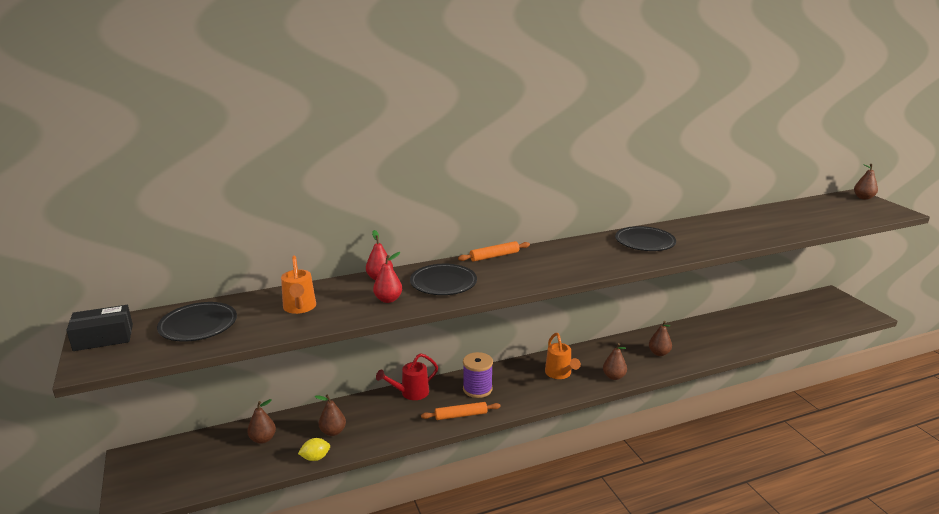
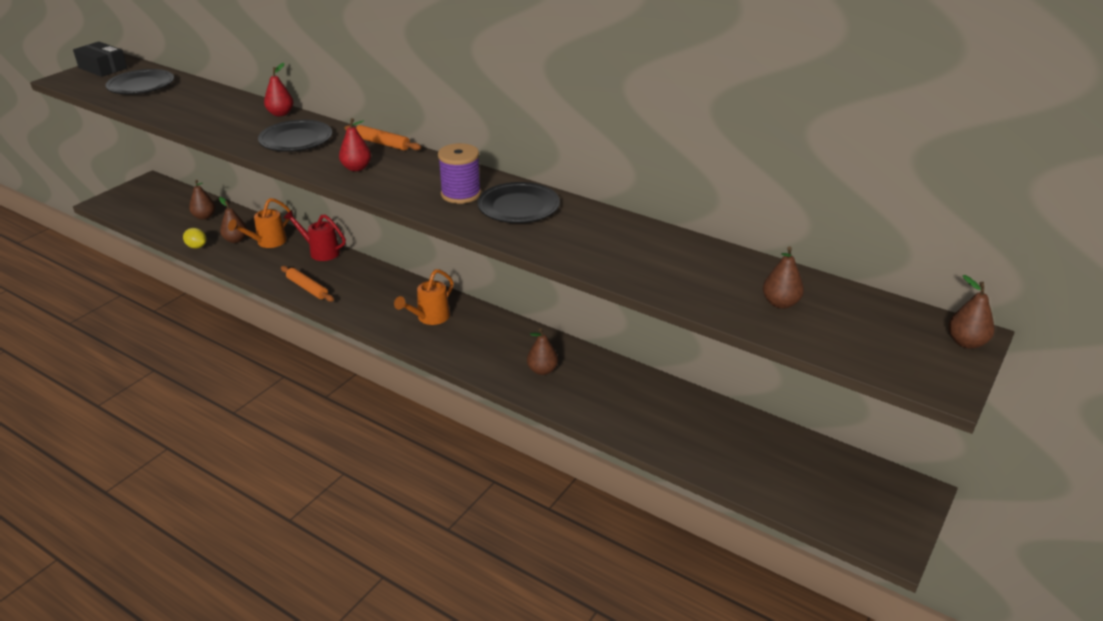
camera: 55 degrees right, 10 degrees up
orange watering can [281,255,316,314] -> orange watering can moved to [228,198,291,248]
red pear [373,252,402,303] -> red pear moved to [339,118,371,171]
purple spool [463,352,493,398] -> purple spool moved to [438,143,481,204]
brown pear [603,343,627,380] -> brown pear moved to [763,247,804,309]

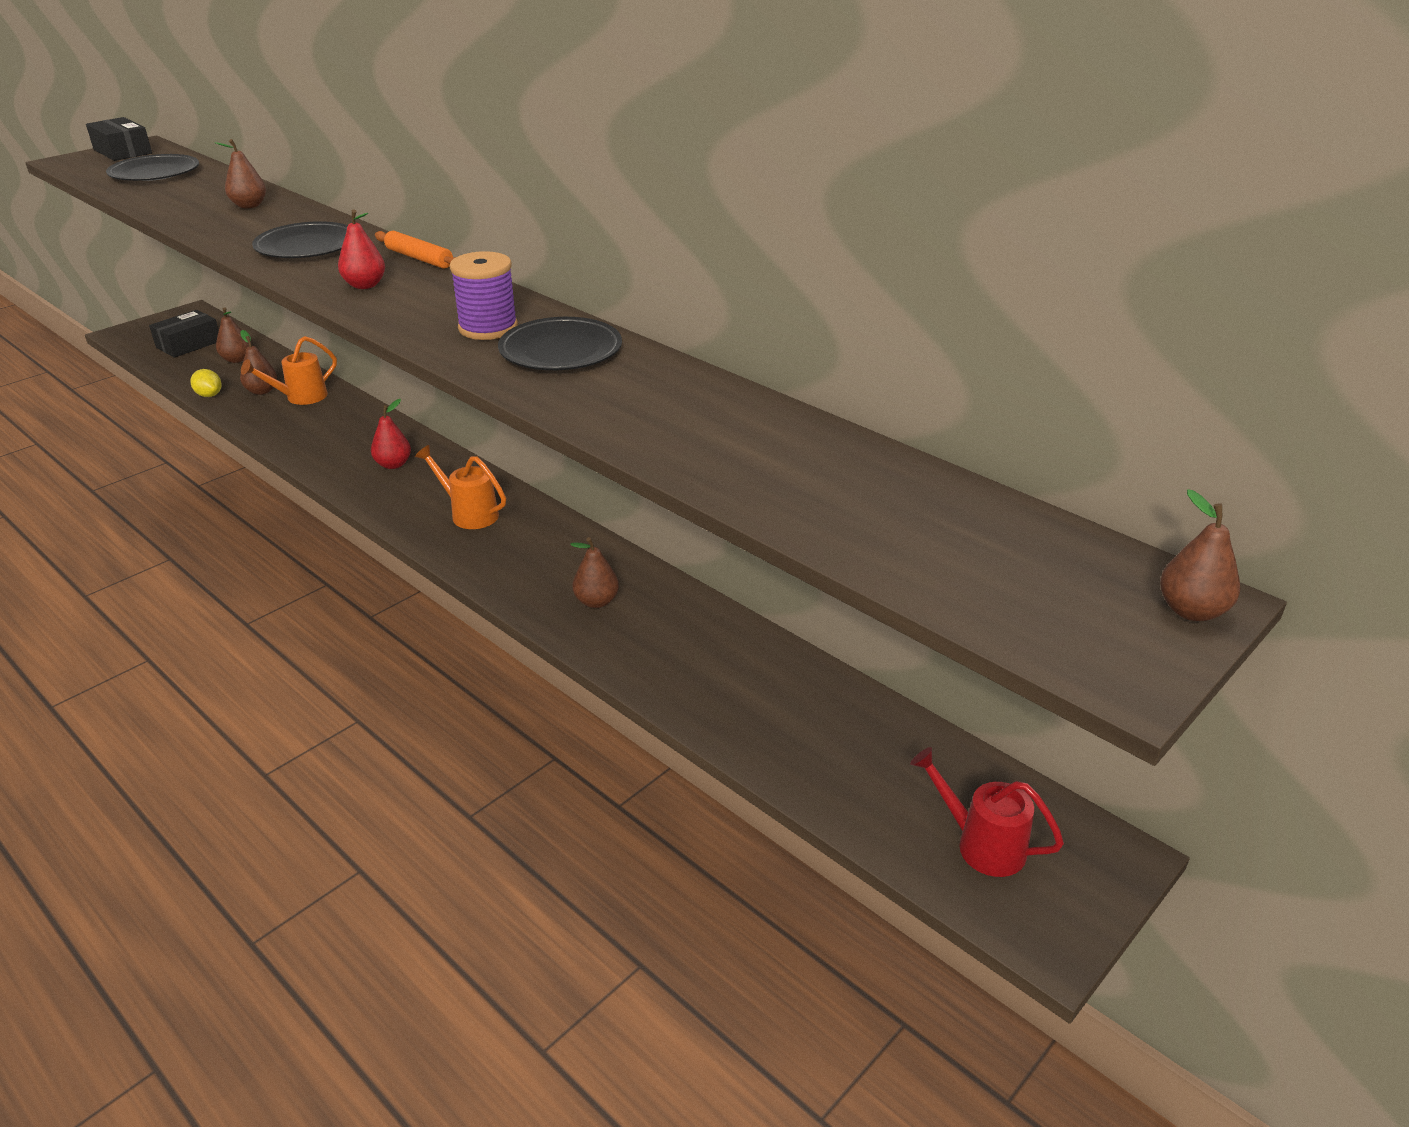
camera: 10 degrees right, 0 degrees up
red pear [264,63,293,116] -> red pear moved to [371,399,411,469]
orange rolling pin [281,266,334,302] -> none
red watering can [284,210,346,261] -> red watering can moved to [910,747,1064,877]
orange watering can [394,269,454,325] -> orange watering can turned 75 degrees clockwise [415,445,506,529]
brown pear [763,247,804,309] -> brown pear moved to [215,139,266,208]
none -> black box [149,310,219,358]

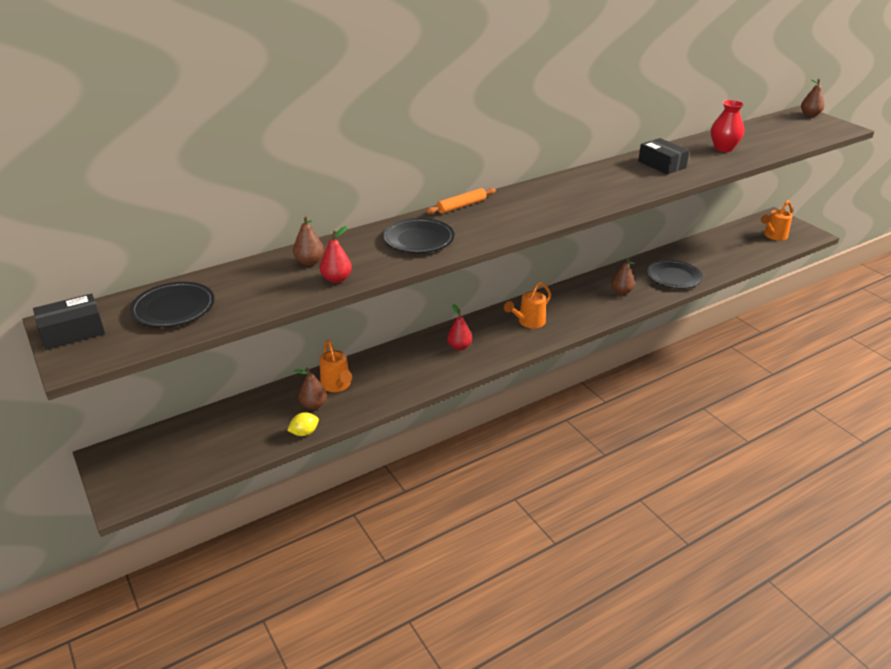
camera: 75 degrees left, 0 degrees up
black box [149,310,219,358] -> black box moved to [638,138,690,174]
brown pear [216,307,249,363] -> none
red pear [338,209,385,289] -> red pear moved to [320,226,352,283]
purple spool [450,251,518,340] -> none
black plate [498,317,622,370] -> black plate moved to [647,260,703,289]
red watering can [910,747,1064,877] -> orange watering can [761,200,793,241]
none -> red vase [711,100,744,152]

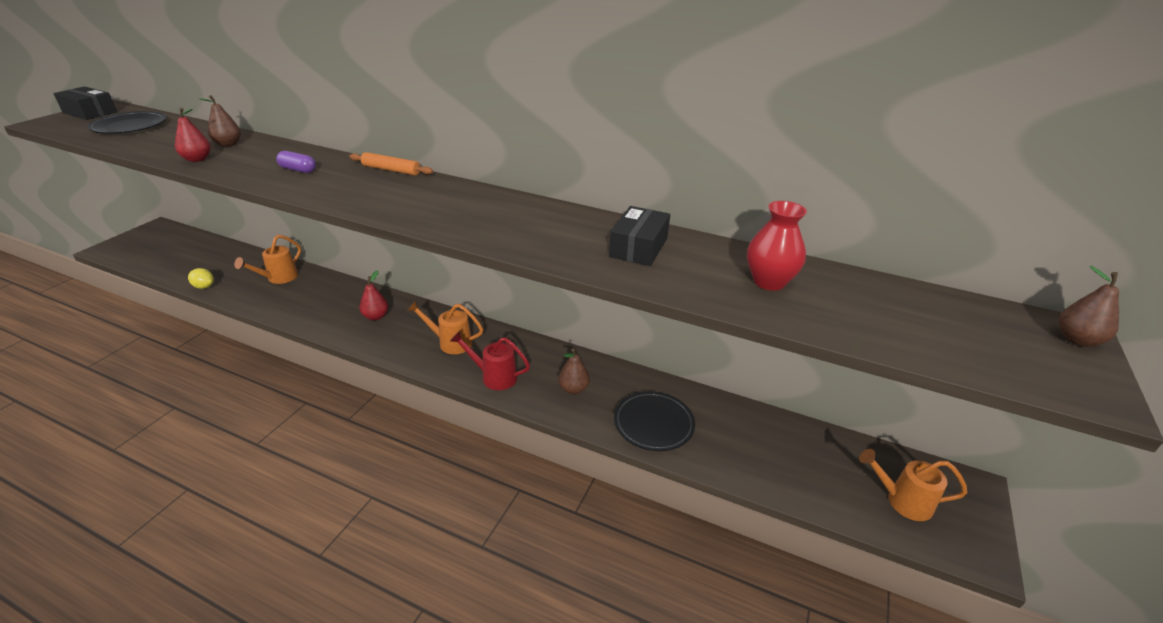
camera: 55 degrees right, 0 degrees up
brown pear [294,368,327,409] -> none
black plate [383,218,454,253] -> purple capsule [276,151,316,173]
none -> red watering can [450,331,530,390]

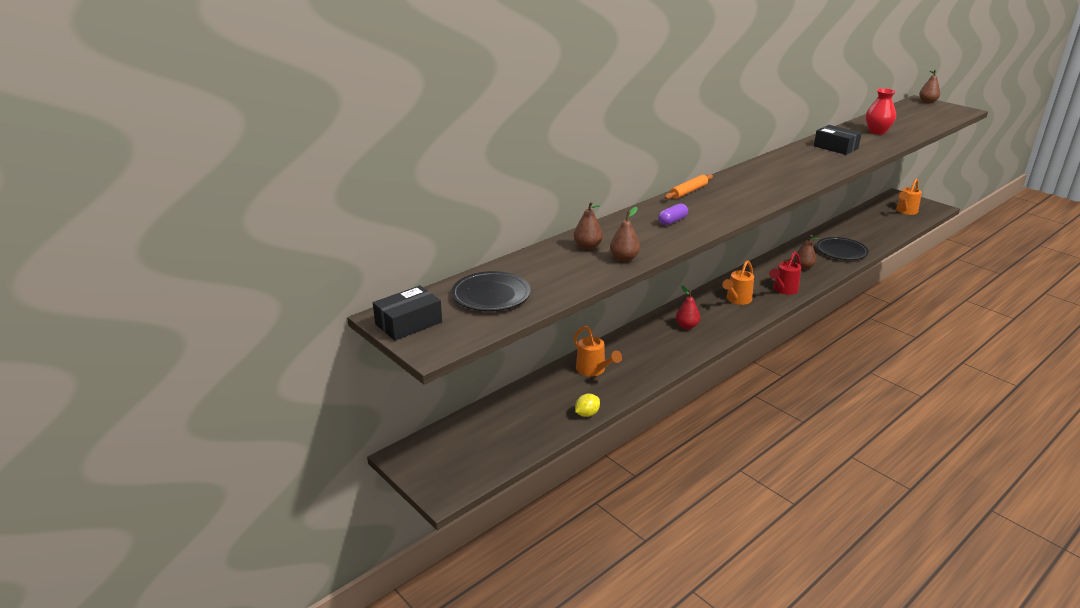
camera: 65 degrees left, 5 degrees down
red pear [175,108,211,162] -> brown pear [610,207,640,262]

